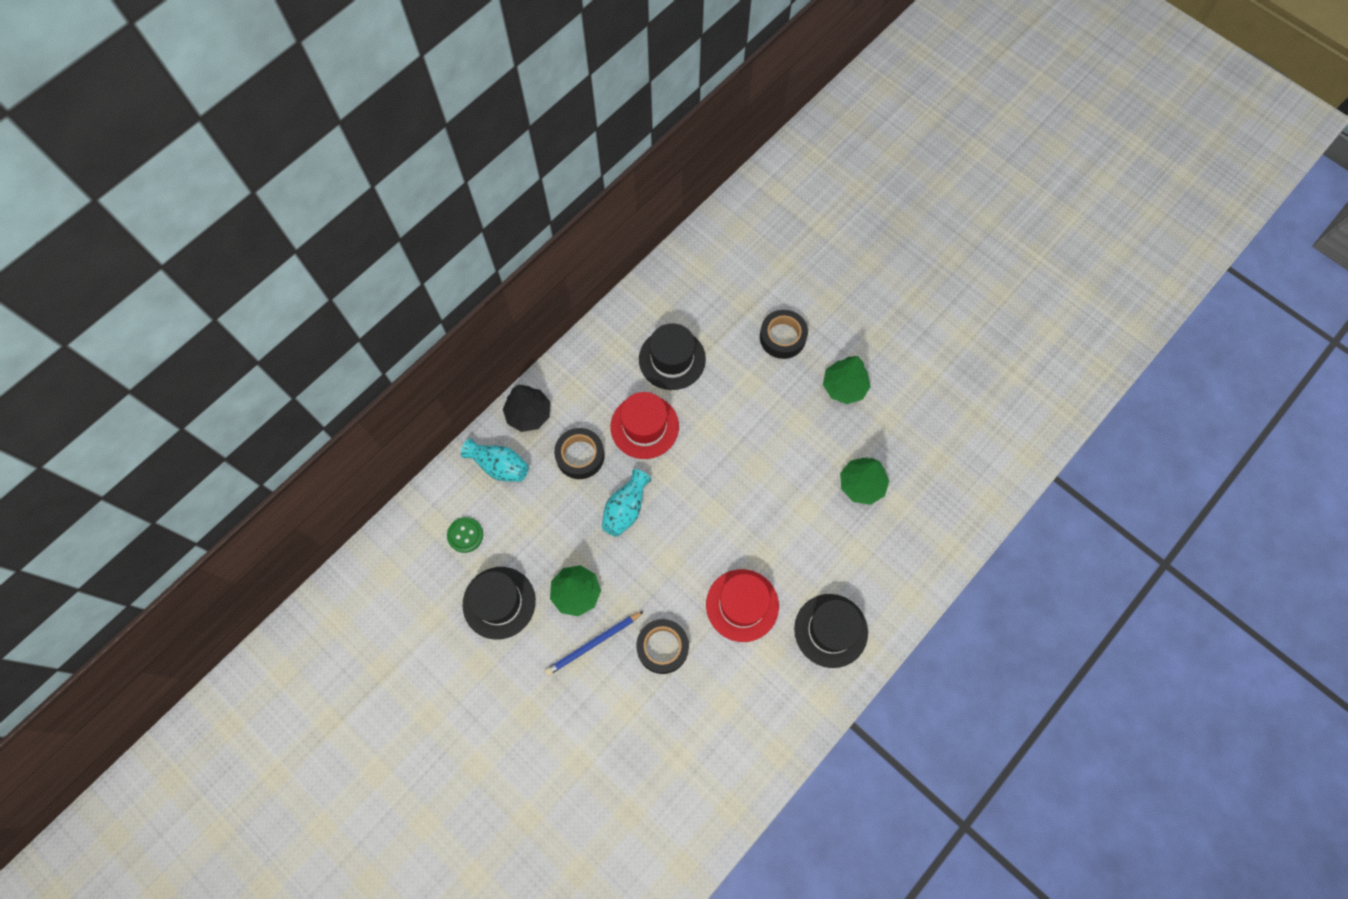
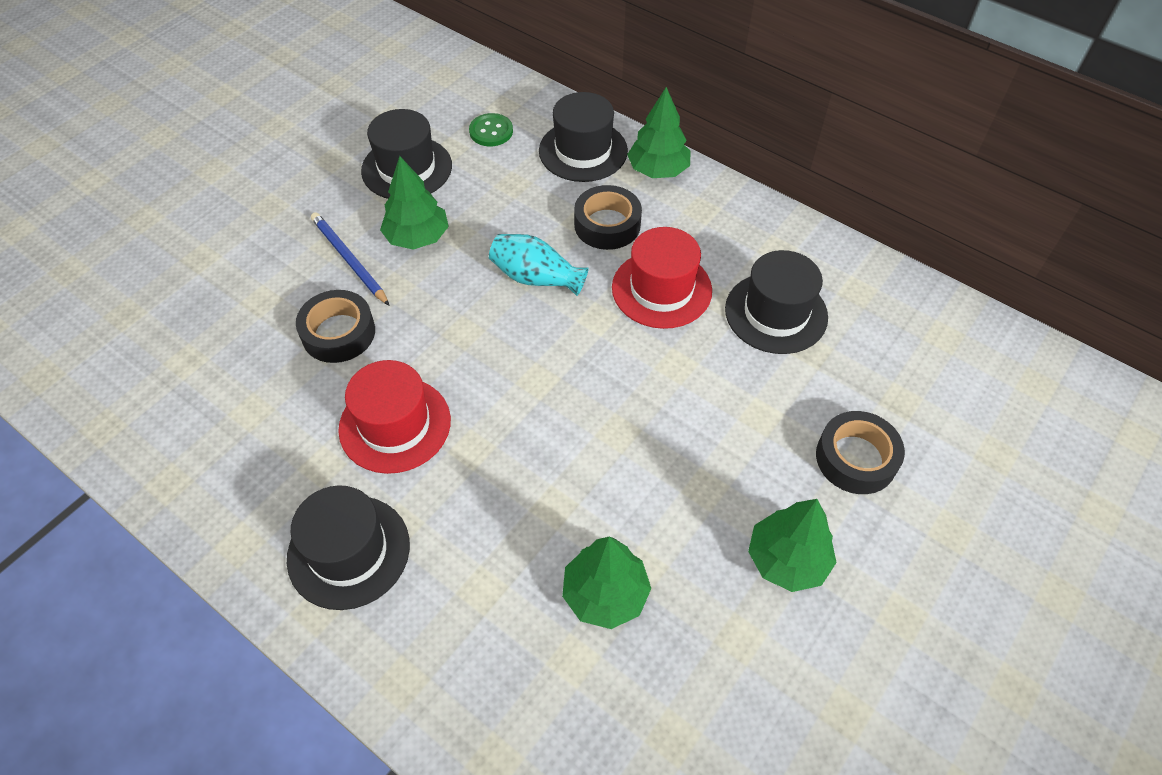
camera: 85 degrees right, 15 degrees down
turquoise vase [461,438,529,482] -> black hat [539,92,628,182]
black tree [503,385,550,432] -> green tree [627,87,691,178]

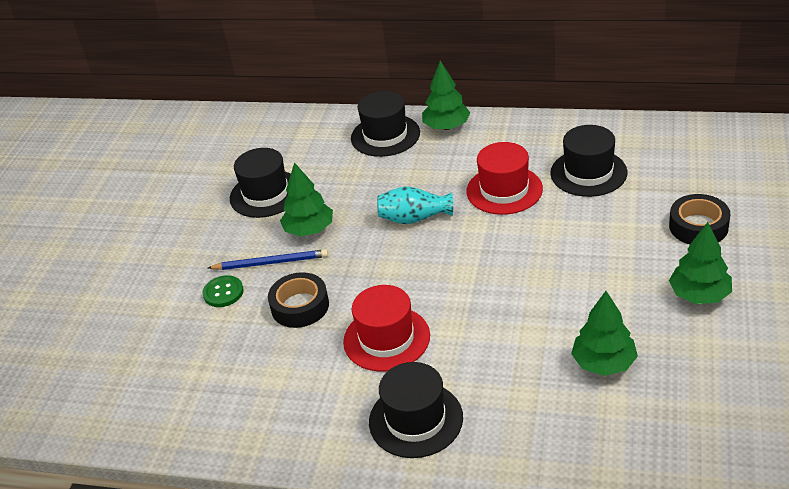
camera: 20 degrees left, 15 degrees down
blue pencil [311,212,389,305] -> blue pencil turned 150 degrees clockwise [208,249,328,270]
green button [469,113,513,146] -> green button moved to [202,275,244,307]
black tape [574,185,642,250] -> none

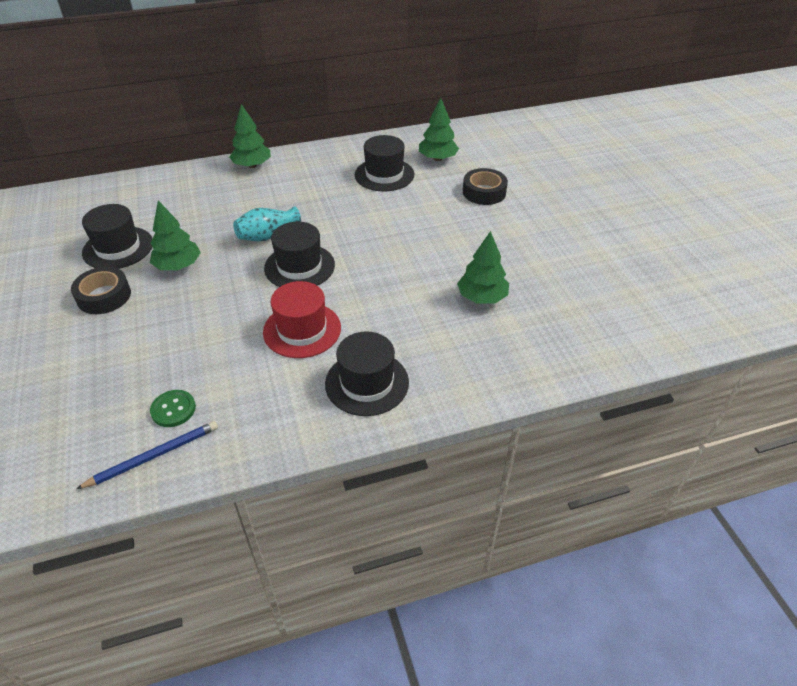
camera: 35 degrees left, 5 degrees up
green button [202,275,244,307] -> green button moved to [150,390,196,427]
blue pencil [208,249,328,270] -> blue pencil moved to [76,421,218,489]
black tape [268,272,329,328] -> black tape moved to [71,267,131,314]
black hat [351,91,420,157] -> black hat moved to [264,221,335,287]
red hat [466,142,543,215] -> none
green tree [669,222,732,304] -> green tree moved to [419,98,459,161]

